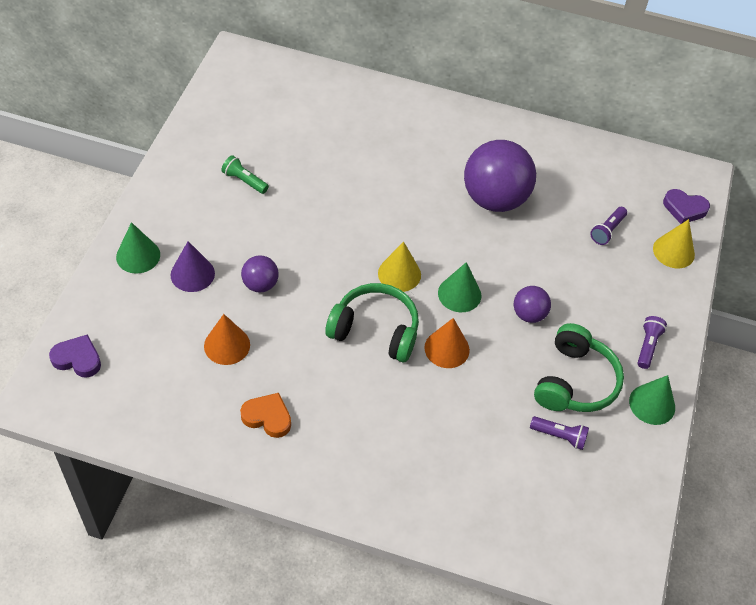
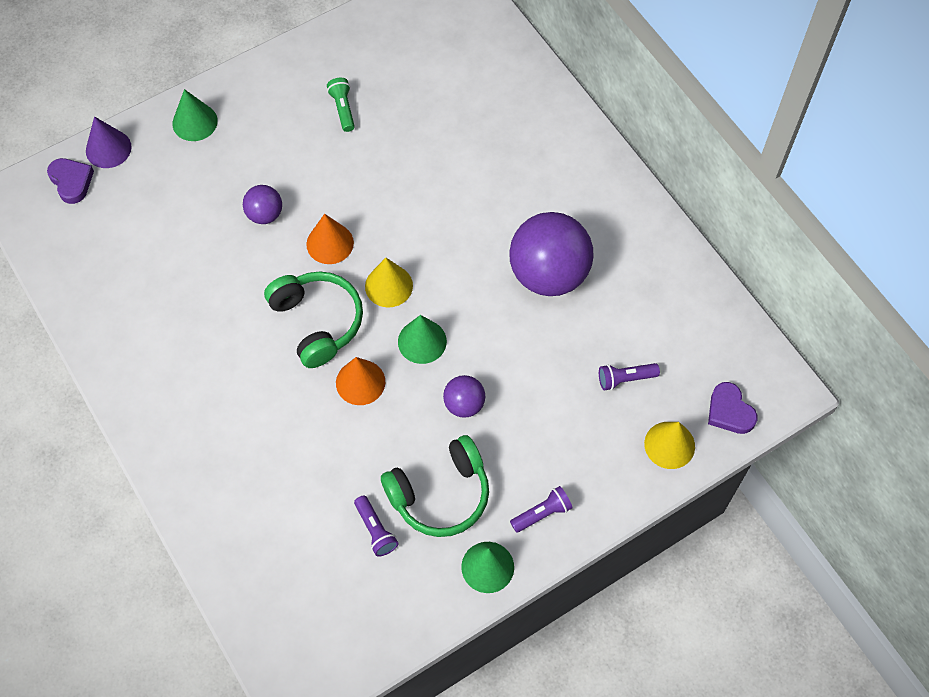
camera: 45 degrees right, 10 degrees up
purple cone [170,241,215,292] -> purple cone moved to [86,116,132,168]
orange cone [204,314,250,365] -> orange cone moved to [306,214,354,264]
orange heart [240,393,291,438] -> none

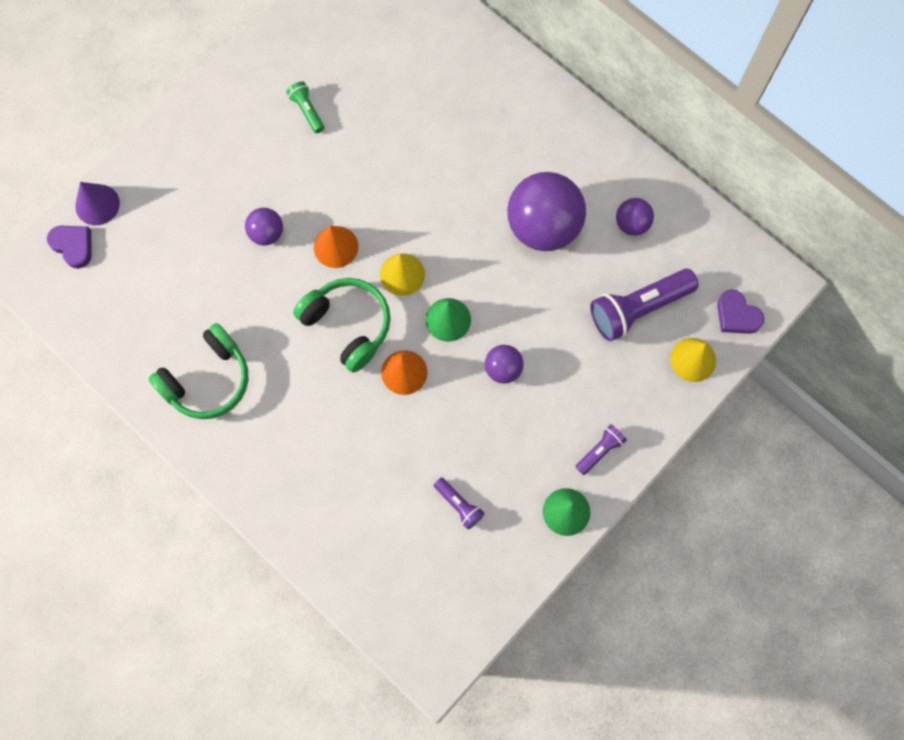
camera: 15 degrees left, 10 degrees up
green cone [172,89,218,141] -> none
green headphones [381,435,489,537] -> green headphones moved to [149,323,248,419]
purple flashlight [599,363,660,390] -> purple flashlight [590,269,699,341], size x1.98
none -> purple ball [616,198,654,236]

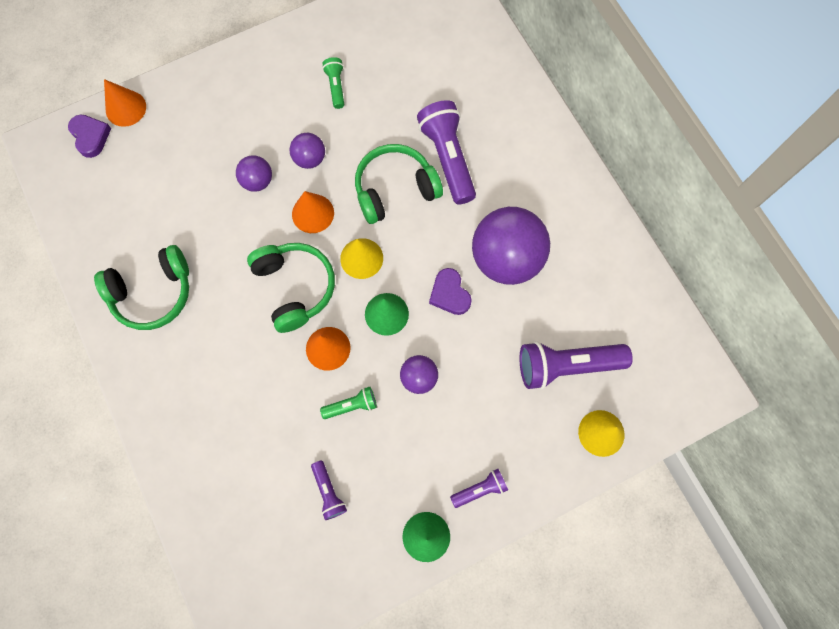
camera: 20 degrees right, 0 degrees up
purple cone [75,182,120,225] -> orange cone [104,79,146,127]
purple ball [616,198,654,236] -> purple ball moved to [290,133,325,169]
purple heart [717,289,764,334] -> purple heart moved to [429,268,472,315]
none -> green flashlight [320,387,377,419]
none -> green headphones [355,144,443,224]
none -> purple flashlight [417,100,476,205]

